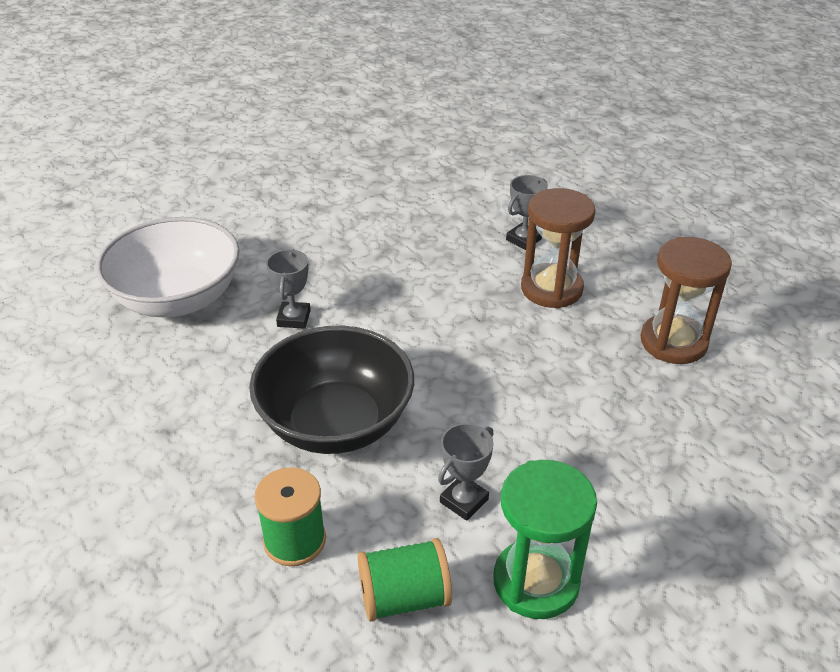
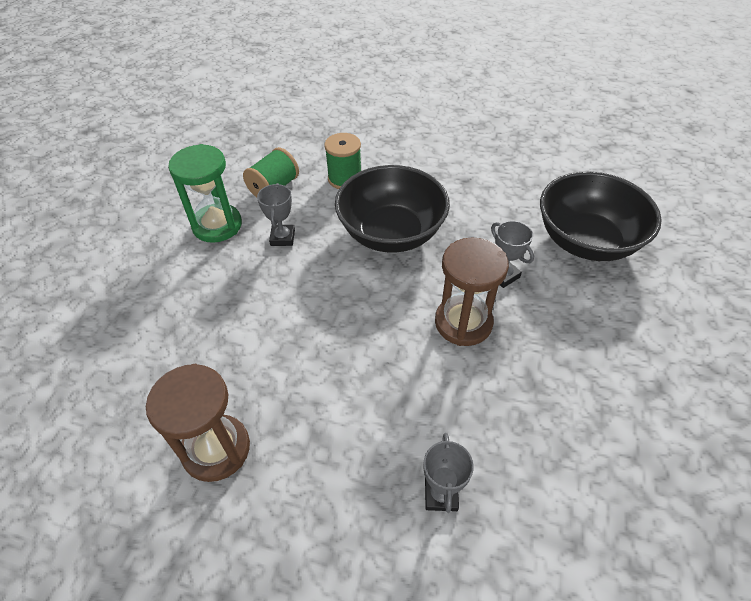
camera: 140 degrees right, 10 degrees up
white bowl [96,217,240,317] -> black bowl [540,172,662,261]
brown hourglass [521,188,596,309] -> brown hourglass moved to [435,238,509,346]

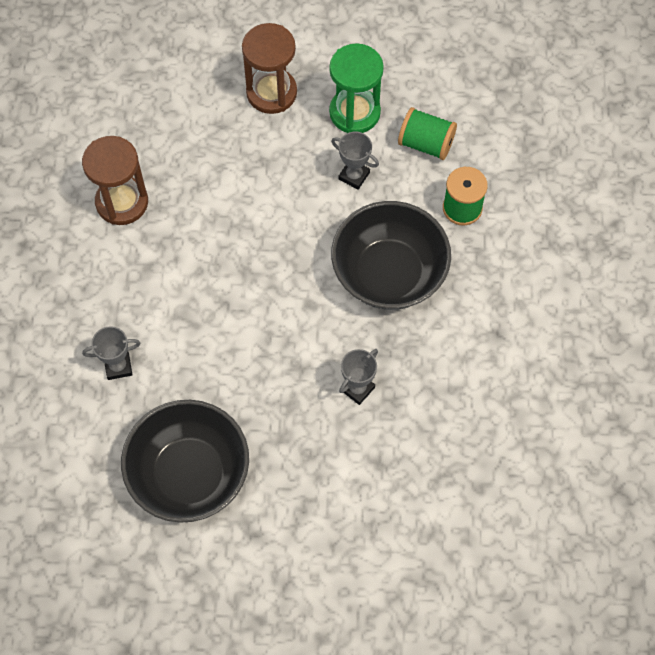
camera: 75 degrees right, 15 degrees up
grey trophy [257,183,295,246] -> grey trophy turned 45 degrees clockwise [331,132,379,190]
brown hourglass [435,238,509,346] -> brown hourglass moved to [242,23,297,114]
black bowl [540,172,662,261] -> black bowl moved to [121,400,249,523]

